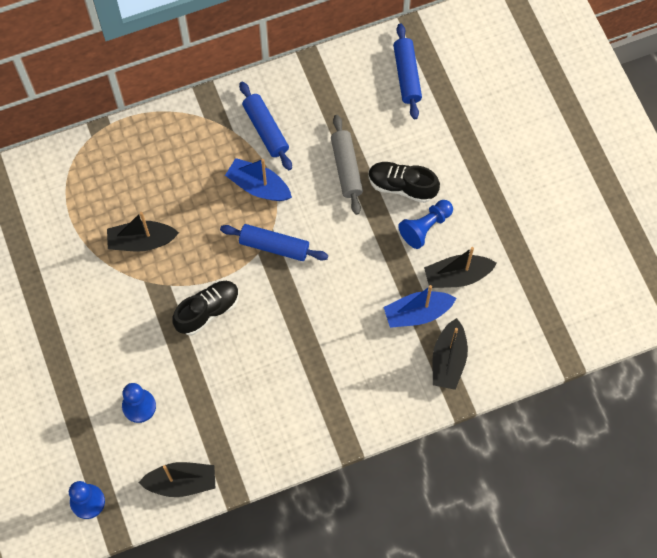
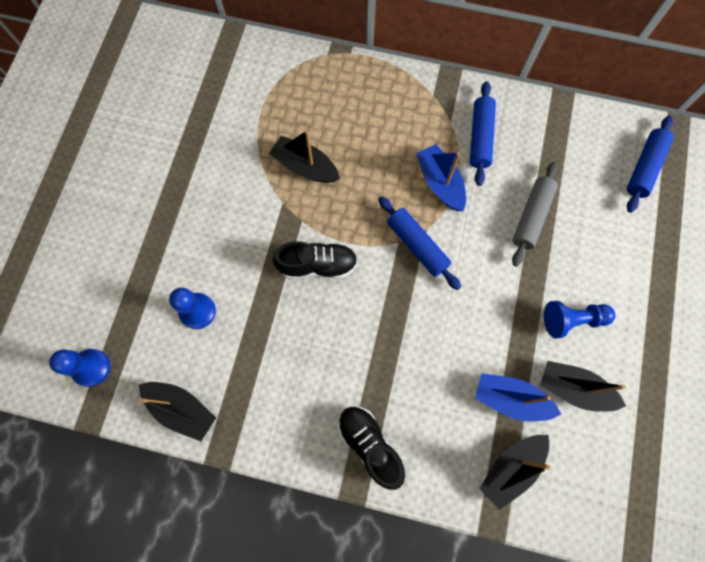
camera: 35 degrees right, 5 degrees up
black shoe [368,161,440,203] -> black shoe moved to [338,406,405,490]

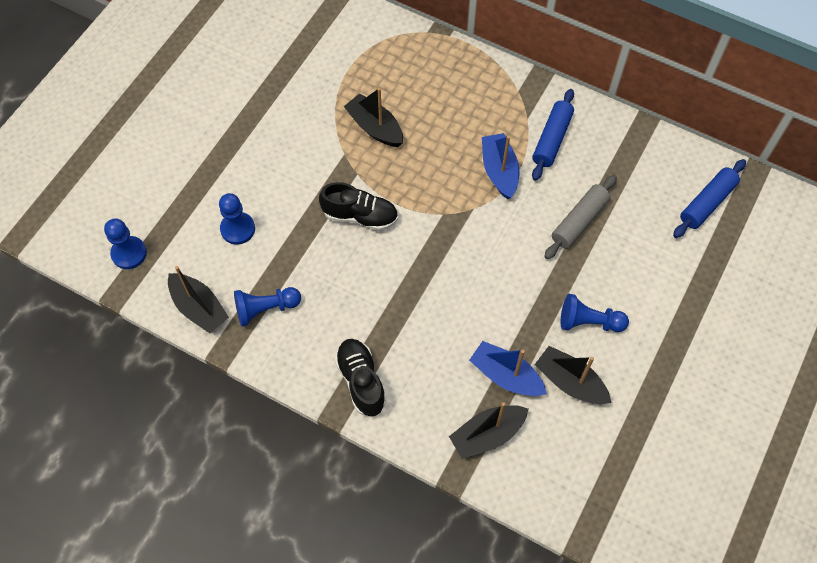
camera: 15 degrees right, 10 degrees down
blue rolling pin [378,196,461,290] -> none
none -> blue pawn [234,287,301,326]

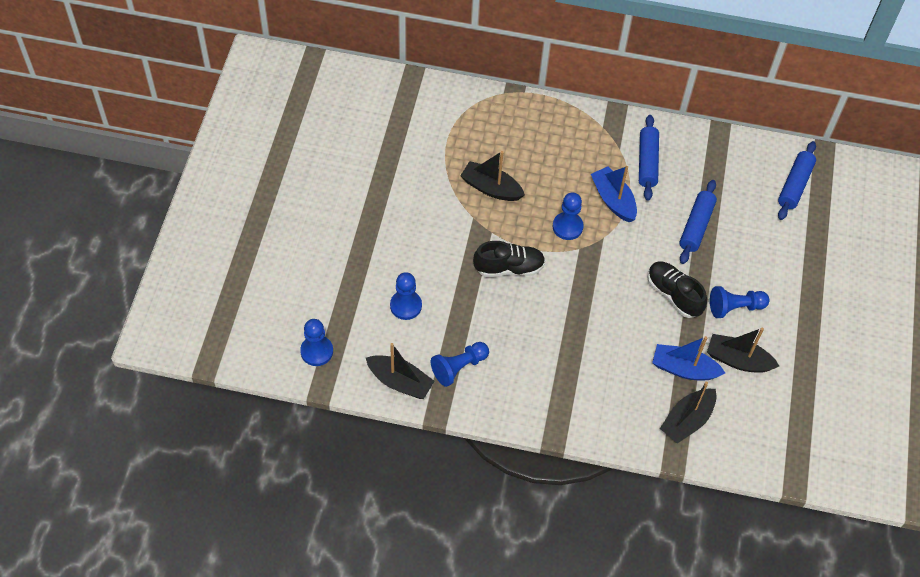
camera: 20 degrees left, 5 degrees down
black shoe [334,339,386,416] -> black shoe moved to [648,262,707,318]
grey rolling pin [544,175,617,259] -> blue rolling pin [679,180,717,264]
none -> blue pawn [553,193,584,240]

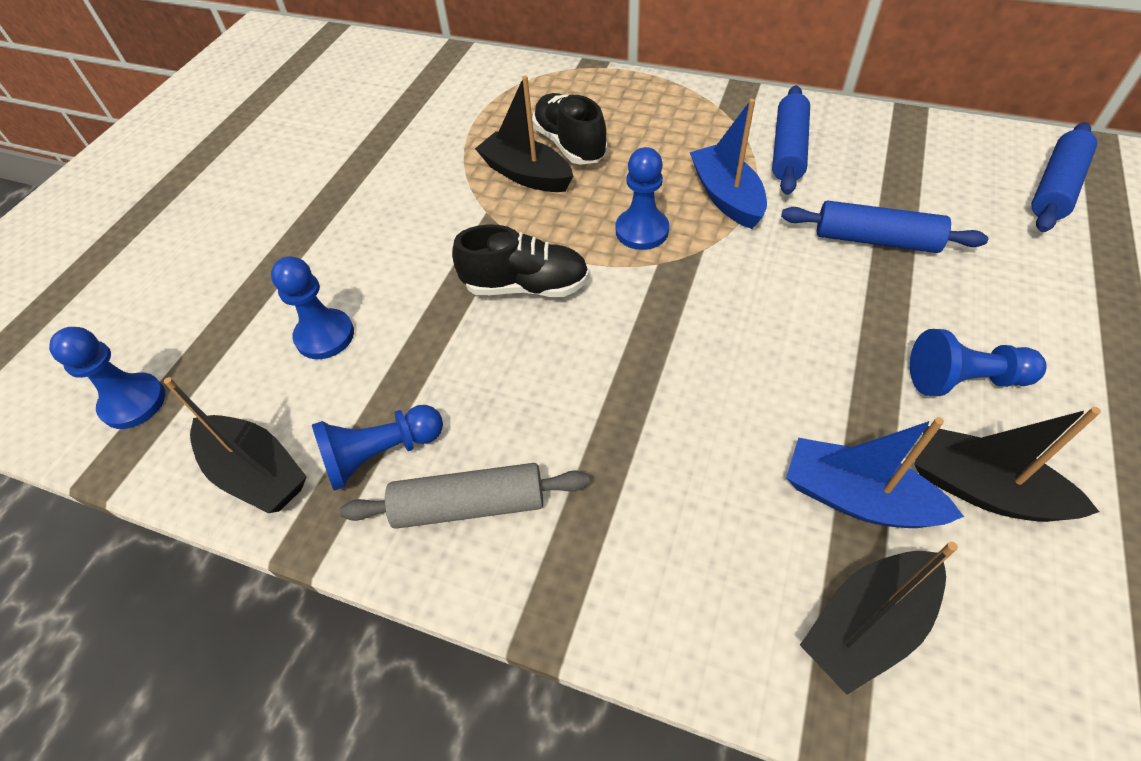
camera: 15 degrees right, 5 degrees down
black shoe [648,262,707,318] -> black shoe moved to [532,93,607,165]
blue rolling pin [679,180,717,264] -> blue rolling pin turned 75 degrees clockwise [781,200,988,253]
none -> grey rolling pin [340,463,590,529]

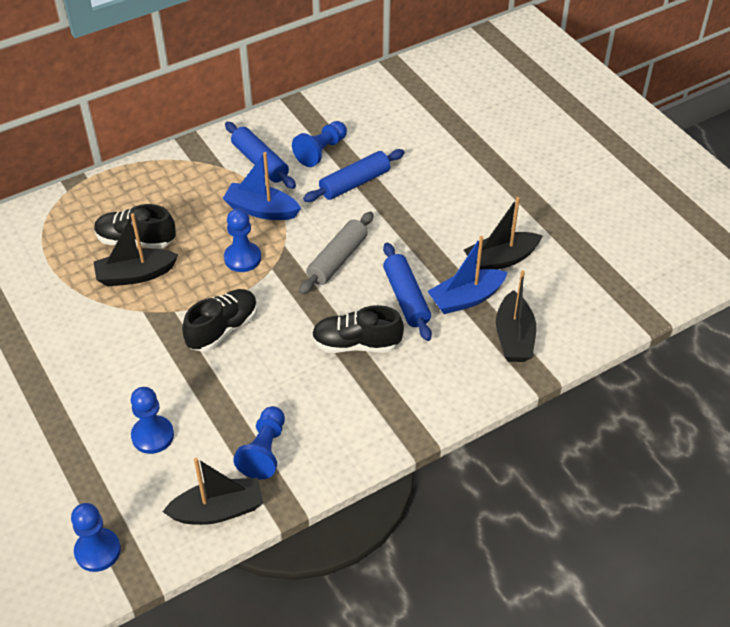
camera: 55 degrees left, 5 degrees down
grey rolling pin [340,463,590,529] -> grey rolling pin moved to [299,212,374,295]
blue pawn [910,329,1047,396] -> blue pawn moved to [292,121,347,167]
blue rolling pin [1031,122,1097,232] -> blue rolling pin moved to [383,243,432,341]
none -> black shoe [312,305,404,353]

